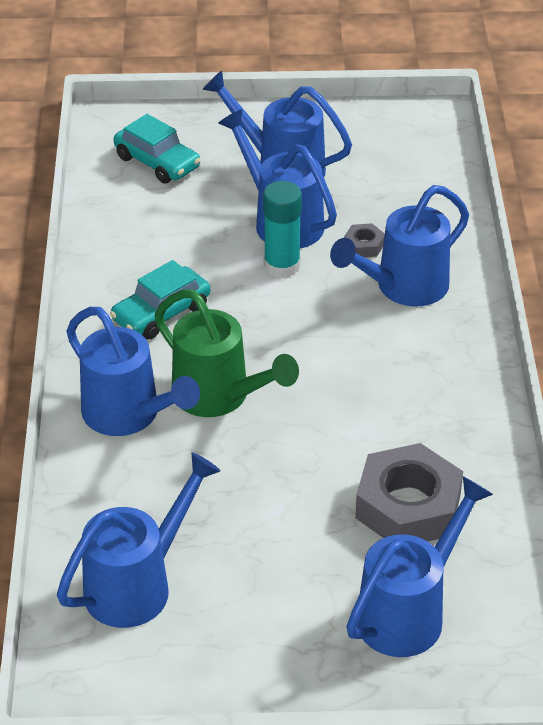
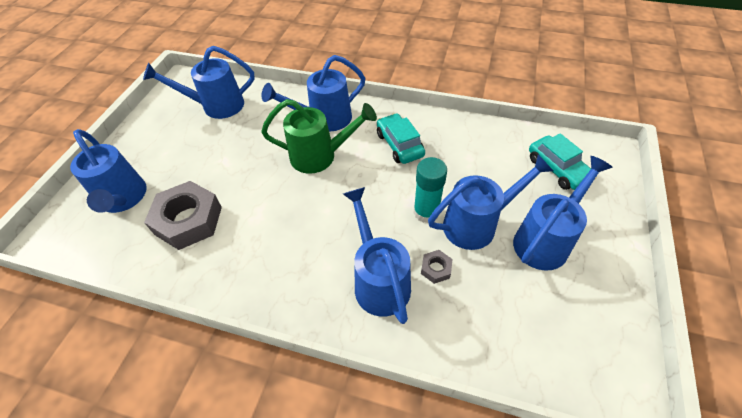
camera: 110 degrees right, 10 degrees up
blue watering can [57,452,221,628] -> blue watering can turned 105 degrees clockwise [143,46,255,119]
turquoise car [114,114,201,184] -> turquoise car turned 90 degrees counterclockwise [529,133,597,190]
green watering can [155,289,299,417] -> green watering can turned 150 degrees counterclockwise [261,99,377,174]

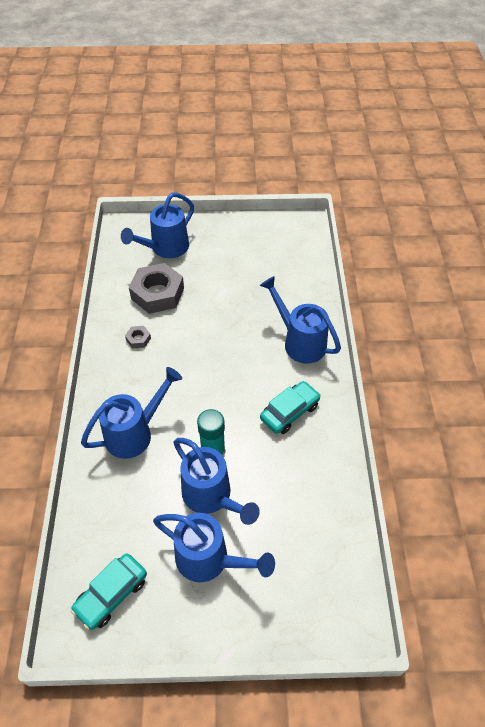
camera: 70 degrees right, 0 degrees up
blue watering can [143,46,255,119] -> none
green watering can [261,99,377,174] -> none
grey nut [421,250,453,284] -> grey nut moved to [125,326,151,349]
turquoise car [529,133,597,190] -> turquoise car moved to [71,553,147,630]

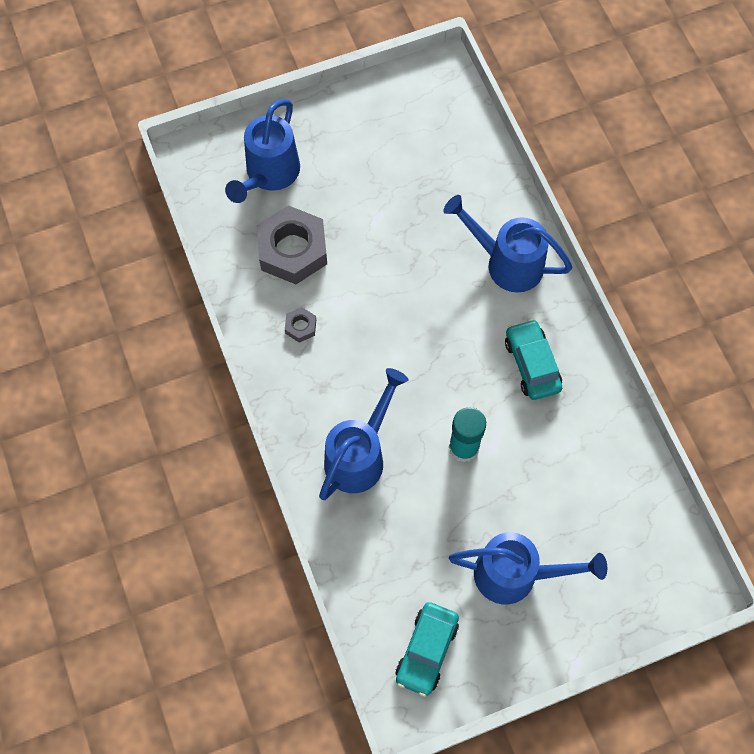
camera: 20 degrees left, 15 degrees up
blue watering can [173,438,260,525] -> none
turquoise car [260,381,321,434] -> turquoise car turned 45 degrees counterclockwise [505,319,562,400]

